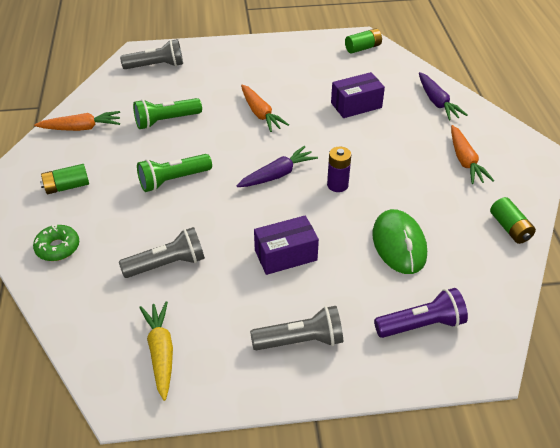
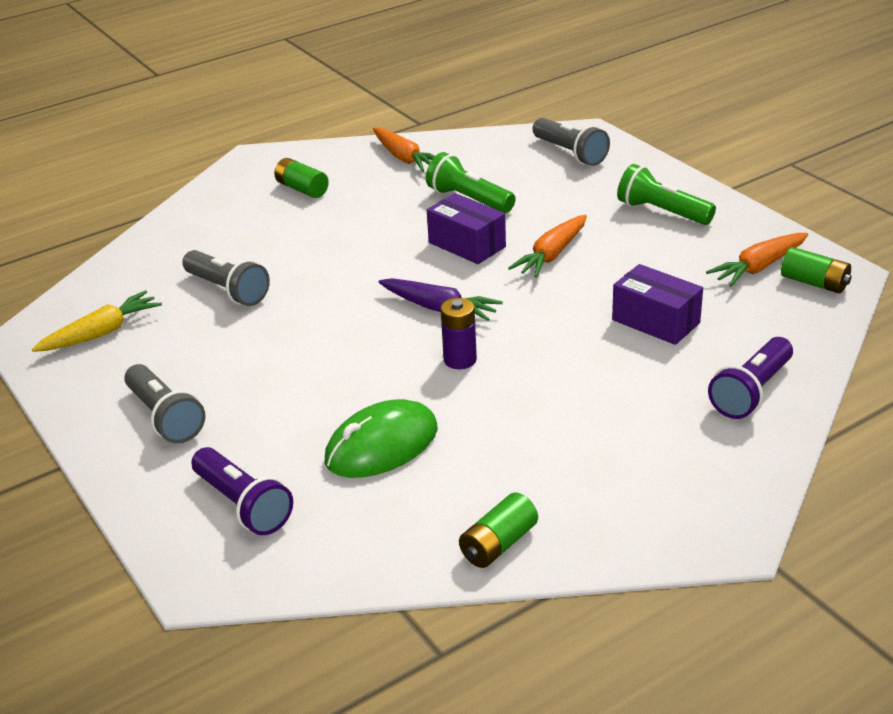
camera: 65 degrees right, 10 degrees down
green donut [33,225,79,261] -> none
green flashlight [137,154,212,192] -> green flashlight moved to [617,164,716,225]
purple box [254,215,319,275] -> purple box moved to [427,193,506,264]
purple carrot [419,72,468,120] -> purple flashlight [708,337,793,419]
orange carrot [451,125,494,184] -> orange carrot moved to [706,233,808,287]

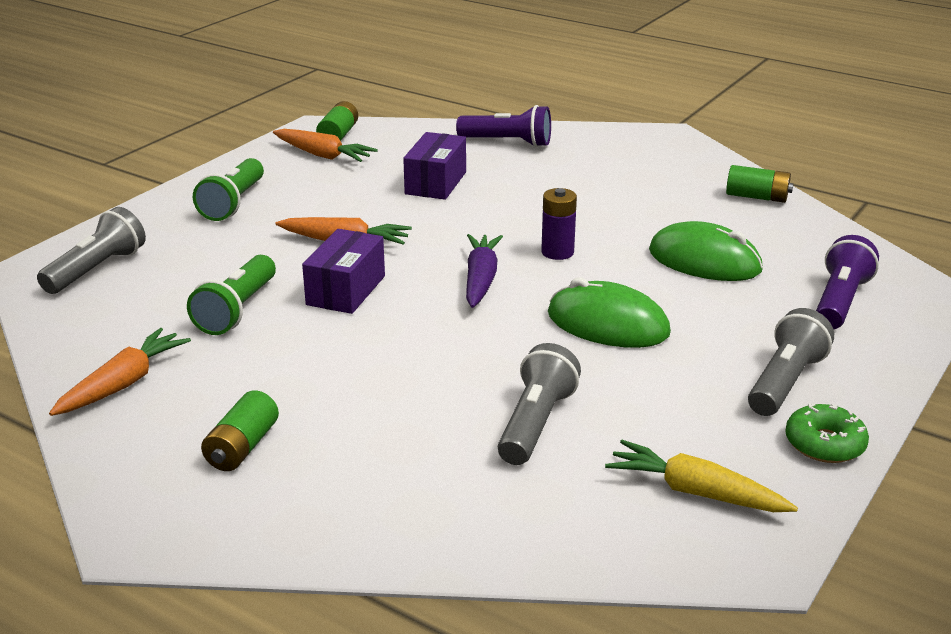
camera: 115 degrees left, 5 degrees down
none -> green mouse [548,278,671,348]
none -> green donut [785,403,869,463]

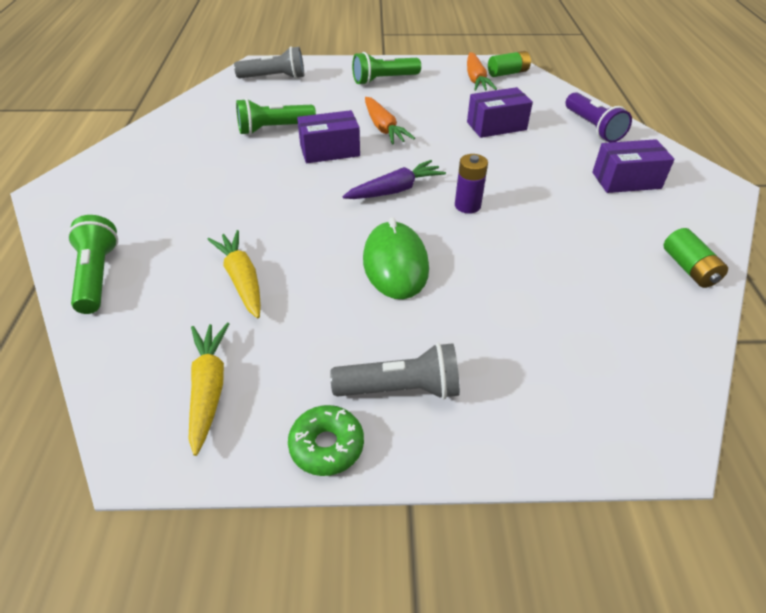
camera: 55 degrees right, 15 degrees up
orange carrot [49,328,191,416] -> none
green battery [201,390,279,471] -> none
grey flashlight [498,343,581,465] -> yellow carrot [207,230,261,318]
green mouse [649,221,763,281] -> none
purple flashlight [816,235,879,330] -> none
none -> green flashlight [67,215,118,314]
none -> purple box [592,139,675,193]

